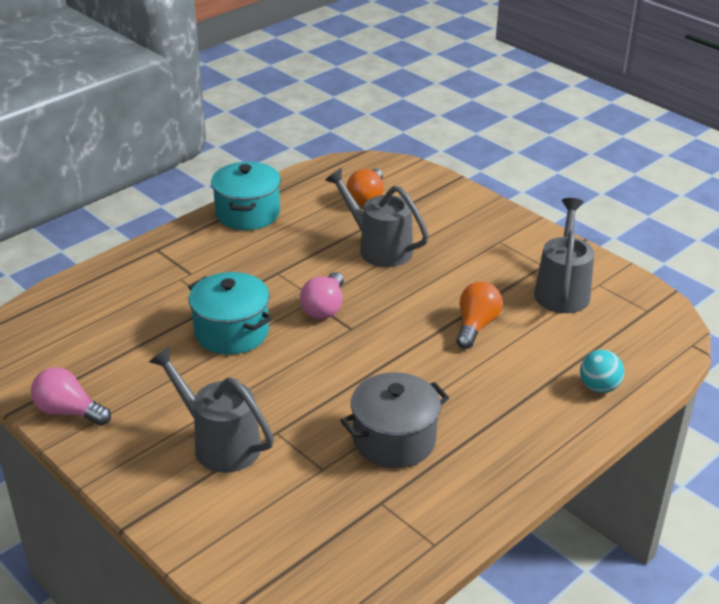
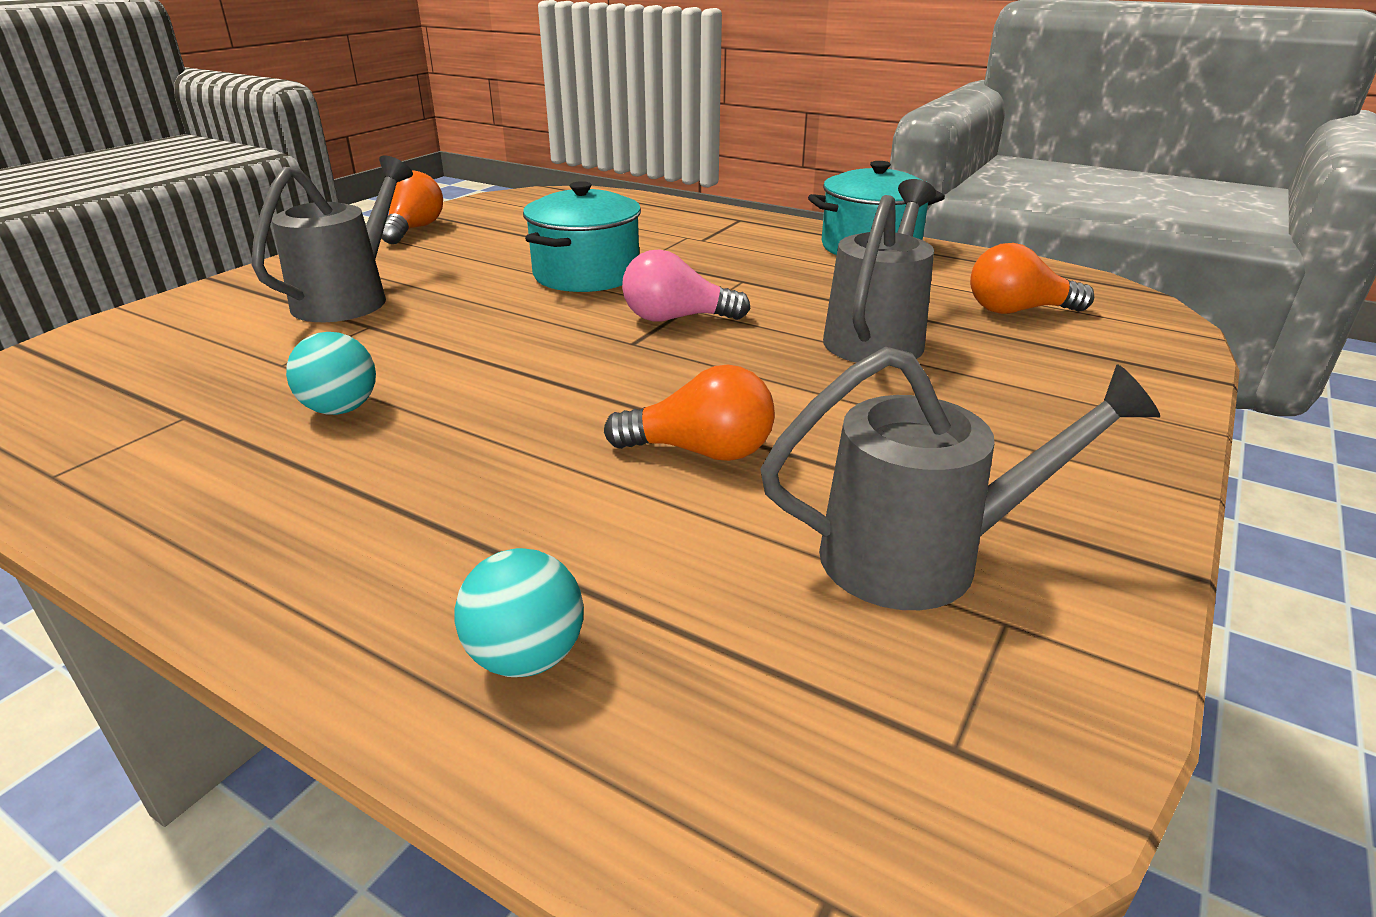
camera: 75 degrees right, 5 degrees down
pink light bulb [31,367,111,426] -> orange light bulb [381,170,443,244]
grey pot [340,372,449,468] -> turquoise ball [286,332,376,415]

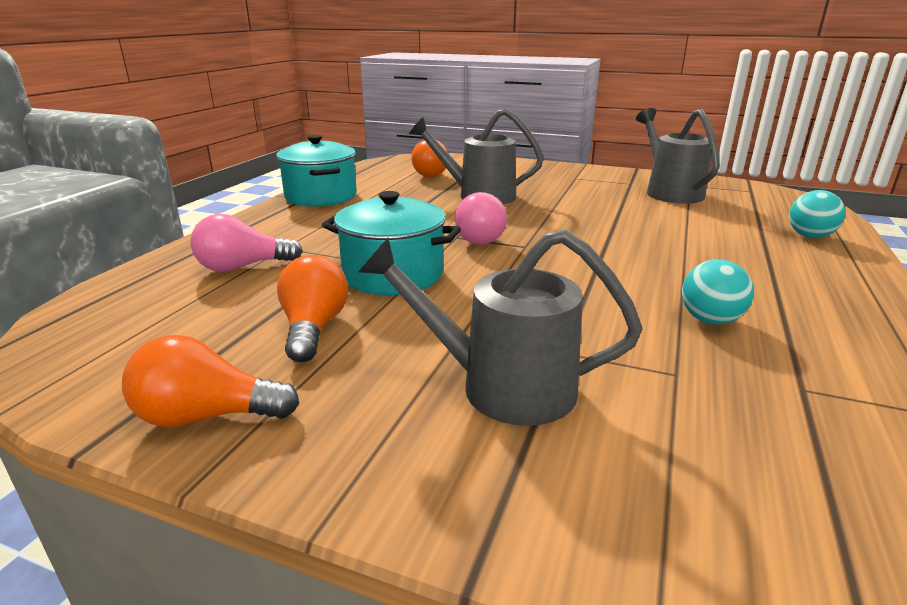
camera: 100 degrees left, 5 degrees down
orange light bulb [604,364,775,461] -> orange light bulb moved to [277,255,348,362]
none -> pink light bulb [190,214,303,272]

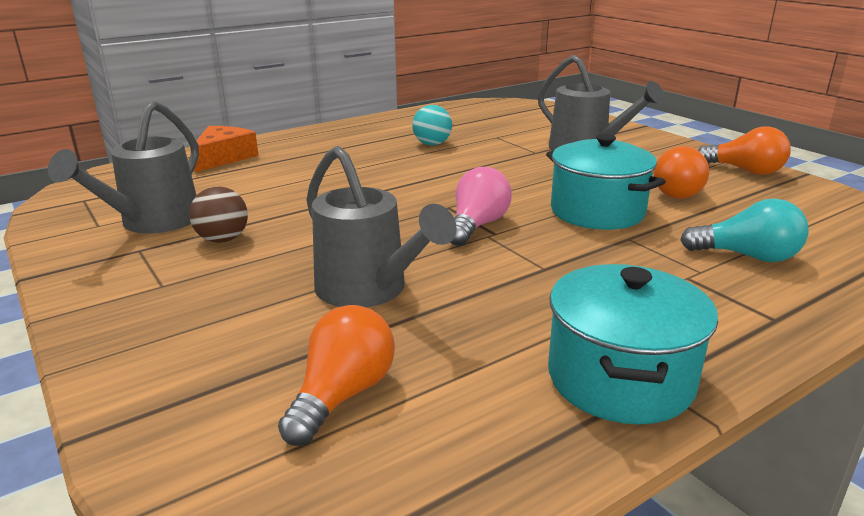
camera: 145 degrees left, 0 degrees up
pink light bulb [190,214,303,272] -> turquoise light bulb [681,199,809,262]
turquoise ball [789,190,846,238] -> orange cheese [194,126,259,172]
none -> brown ball [189,186,248,243]

